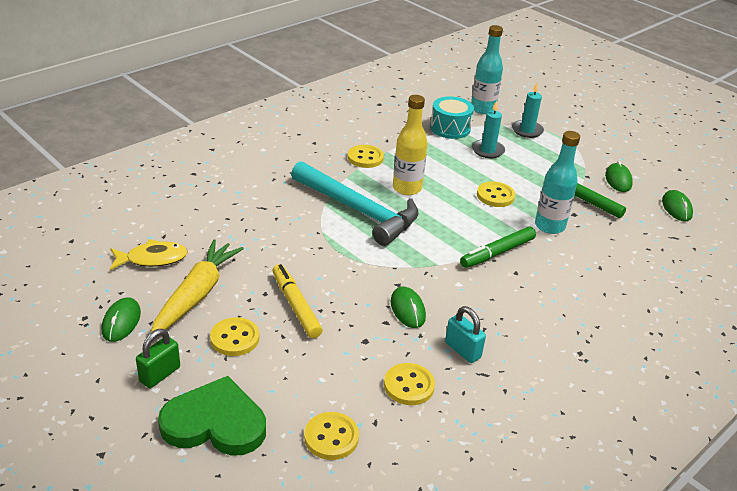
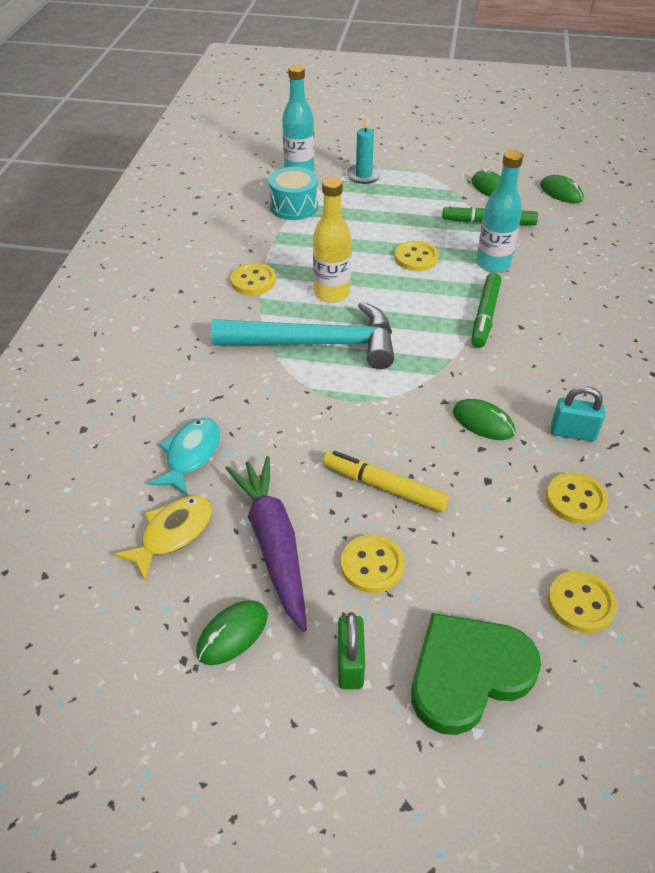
camera: 35 degrees left, 10 degrees up
green mouse [102,297,141,342] -> green mouse turned 75 degrees clockwise [196,600,268,665]
yellow carrot [151,239,244,332] -> purple carrot [225,456,307,632]
turquoise candle [472,100,505,158] -> none
none -> turquoise fish [148,418,220,496]

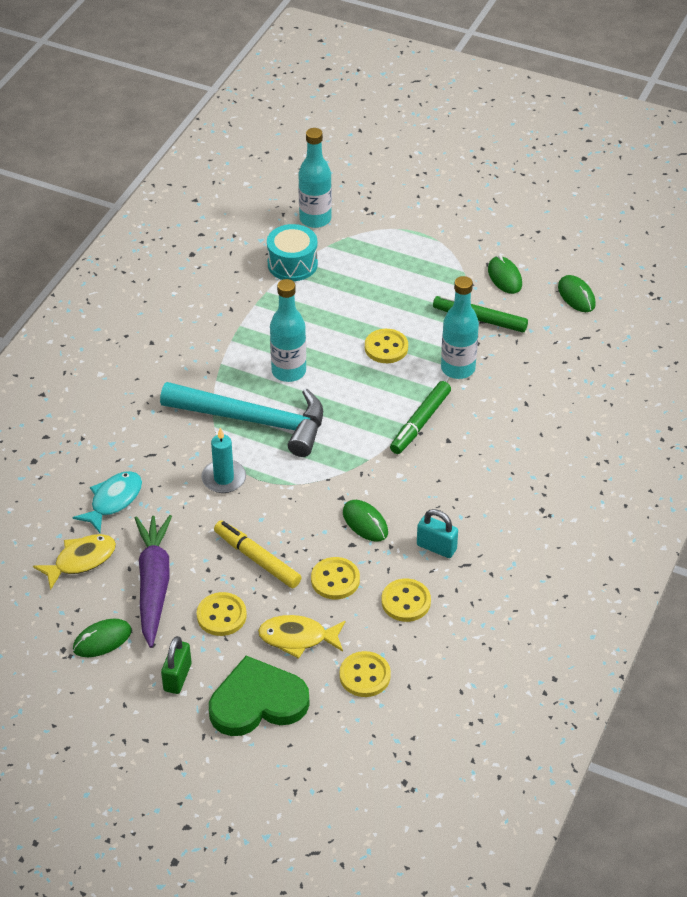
camera: 15 degrees right, 0 degrees up
yellow button [230,263,276,295] -> yellow button moved to [311,557,360,599]
yellow bottle [313,177,351,303] -> turquoise bottle [270,279,306,382]
turquoise candle [346,116,382,184] -> turquoise candle moved to [201,428,246,493]
none -> yellow fish [258,615,345,659]

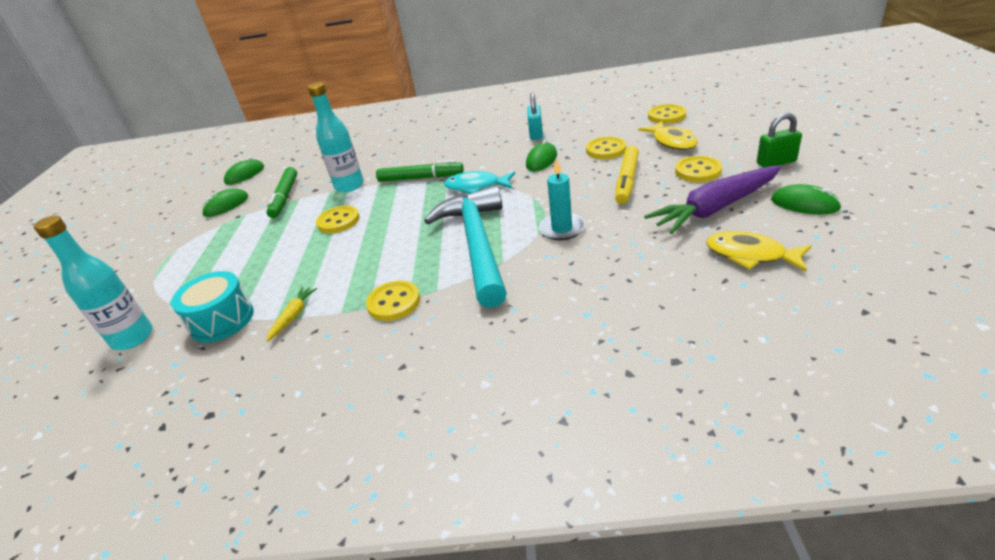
camera: 110 degrees left, 10 degrees down
turquoise fish [73,471,142,533] -> turquoise fish moved to [444,171,515,194]
green heart [209,656,310,736] -> none
turquoise bottle [270,279,306,382] -> none
yellow button [382,579,431,622] -> yellow button moved to [366,281,420,321]
none -> yellow carrot [266,287,317,342]

